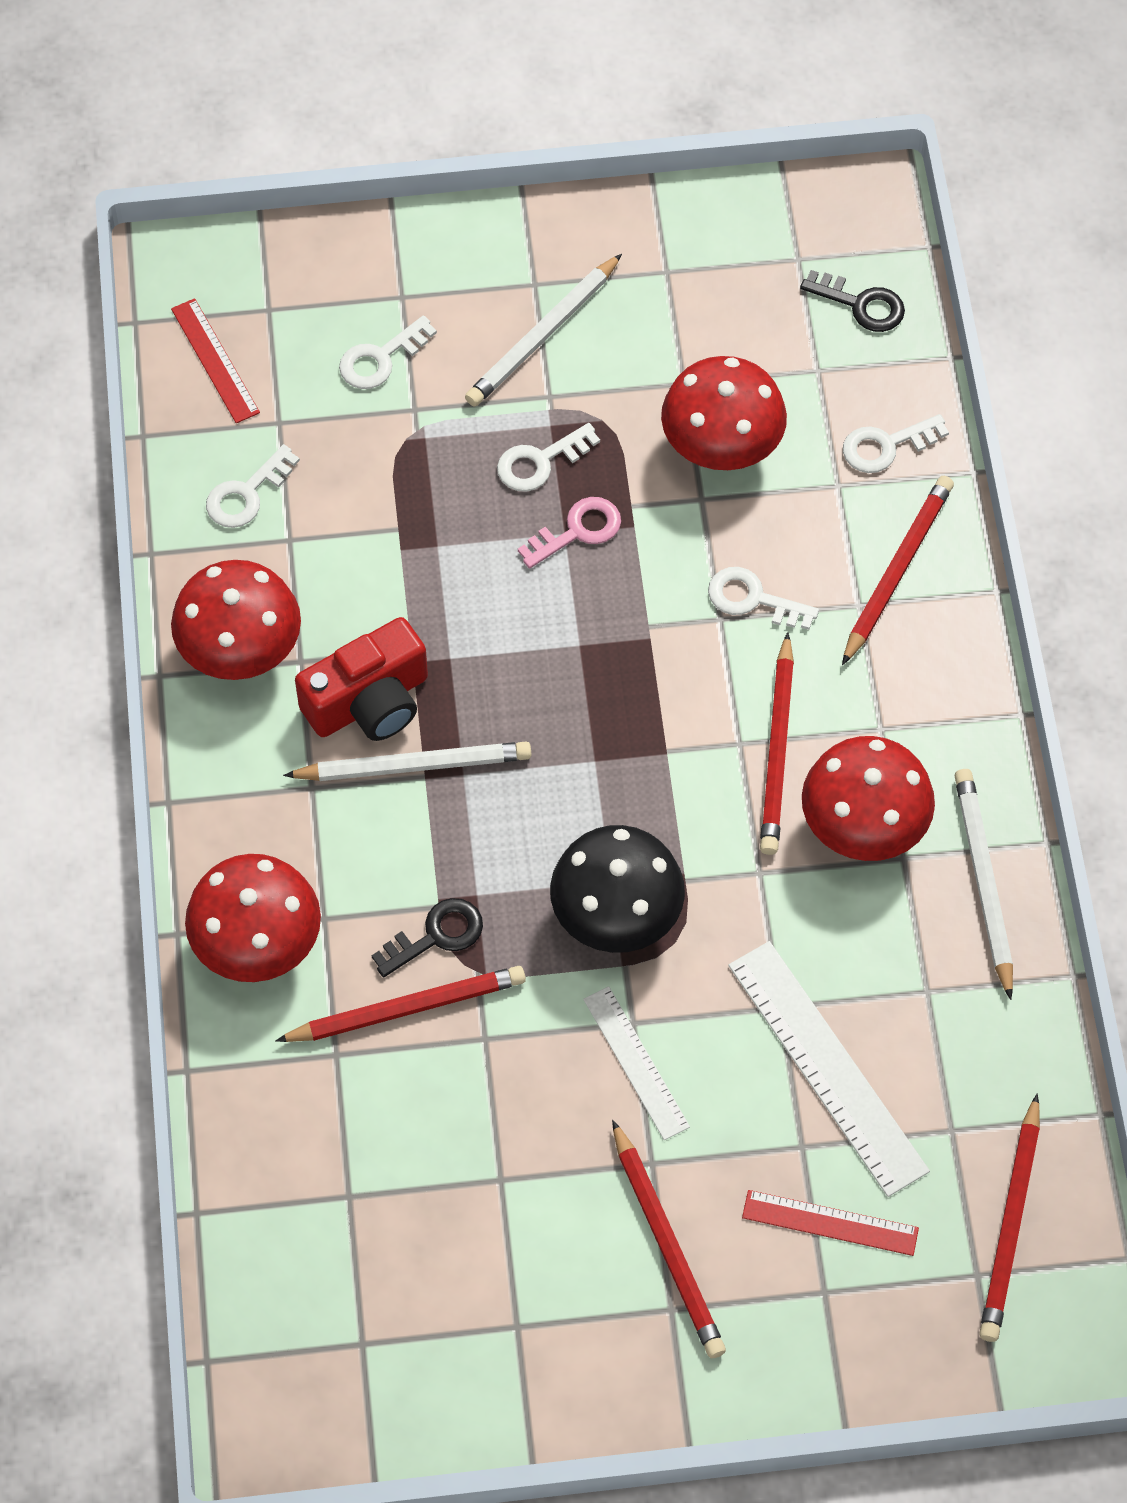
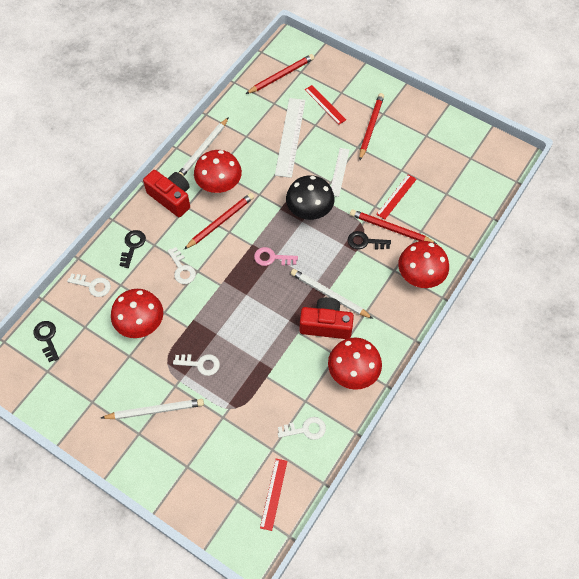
camera: 140 degrees left, 0 degrees up
white key [339,315,437,389] -> none
pink key [518,497,621,569] -> pink key moved to [254,247,298,266]
red pencil [842,476,954,665] -> black key [120,230,146,268]
none -> red camera [143,170,190,217]
none -> red ruler [376,174,417,220]

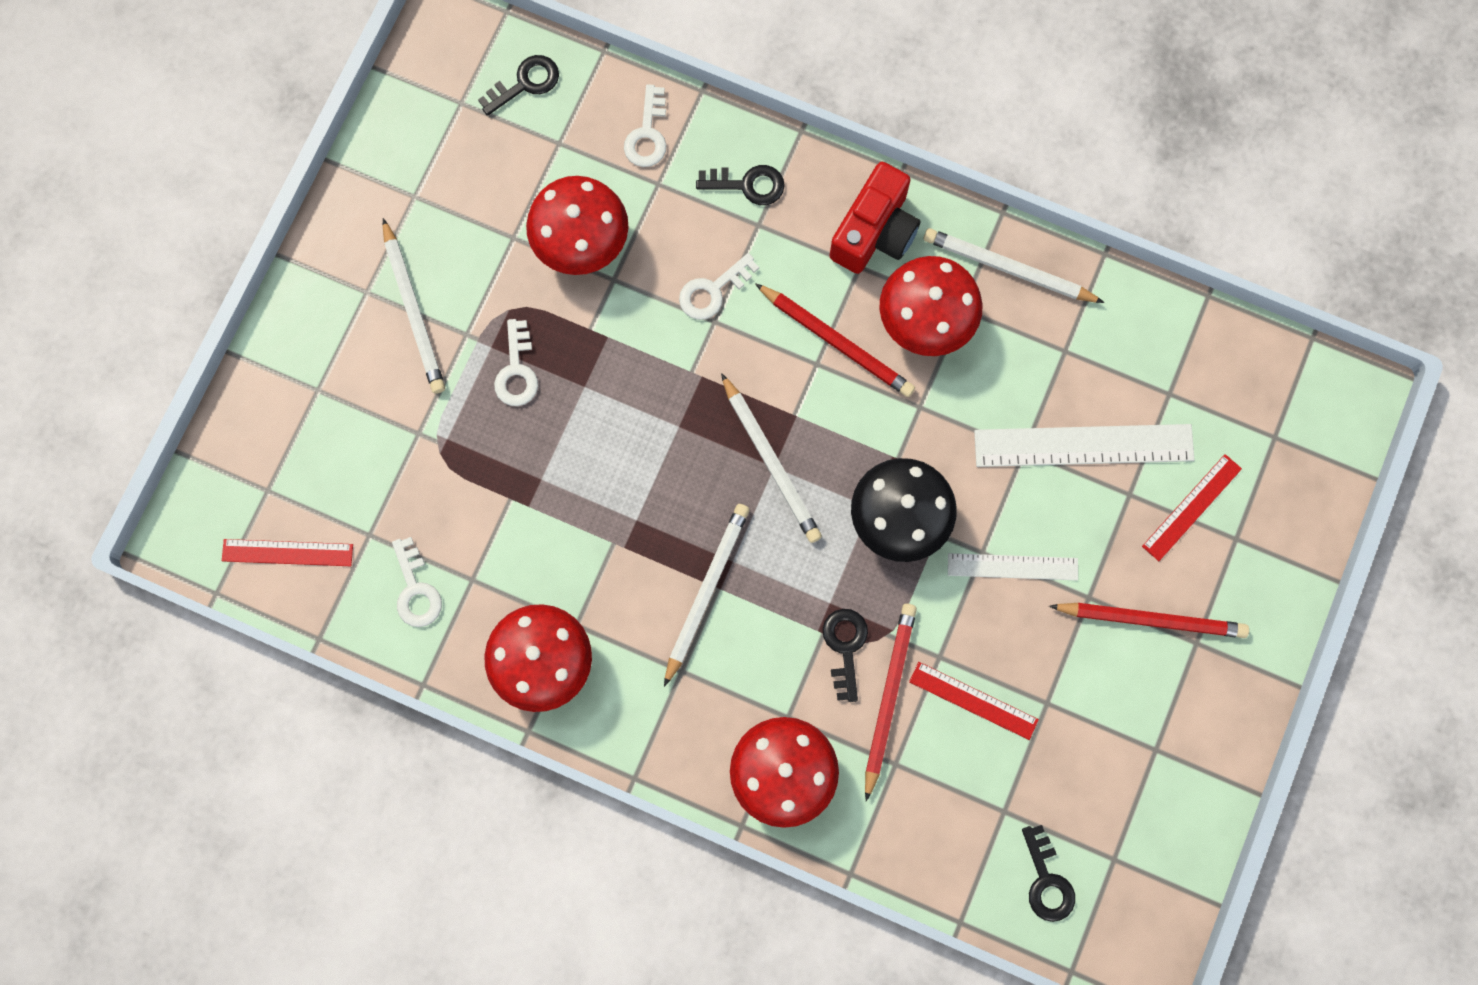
camera: 80 degrees right, 15 degrees up
red pencil [246,54,314,94] -> none
pink key [254,247,298,266] -> white pencil [721,373,822,543]
red camera [300,297,354,339] -> none
none -> black key [1022,825,1075,922]

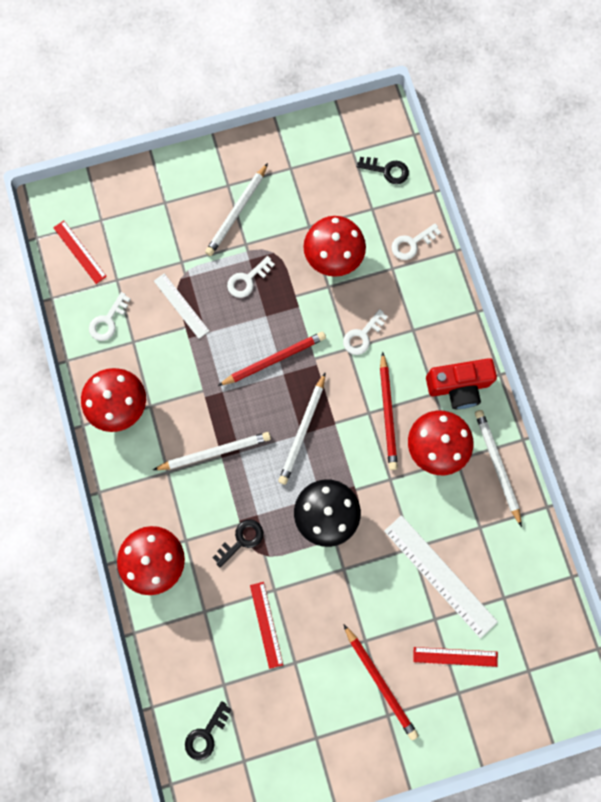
camera: 50 degrees right, 0 degrees up
white key [679,253,759,320] -> white key turned 60 degrees counterclockwise [343,309,388,355]
black key [696,165,785,205] -> none
red pencil [865,604,917,802] -> red pencil moved to [218,332,326,386]
white ruler [948,553,1078,580] -> white ruler moved to [154,273,209,339]

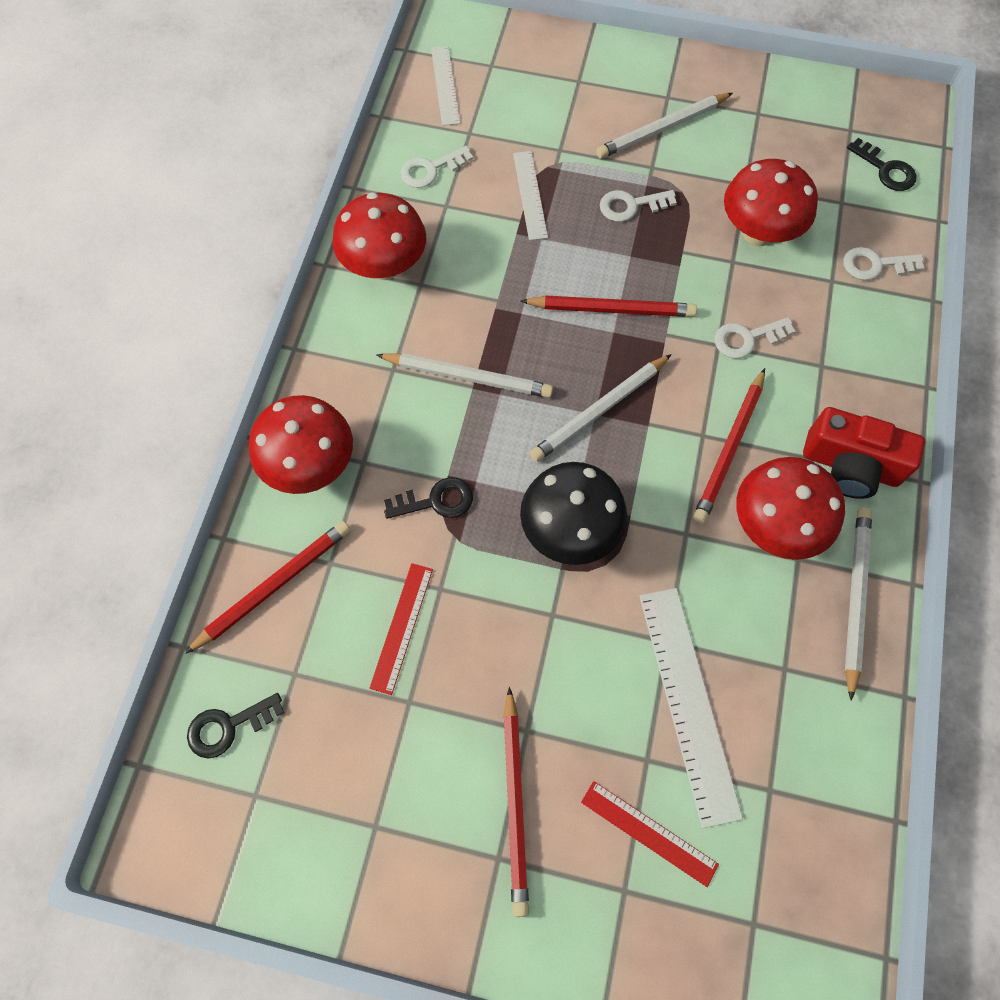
camera: 30 degrees right, 10 degrees down
red ruler [53,220,107,284] -> white ruler [431,46,460,126]
none -> red pencil [185,521,350,654]

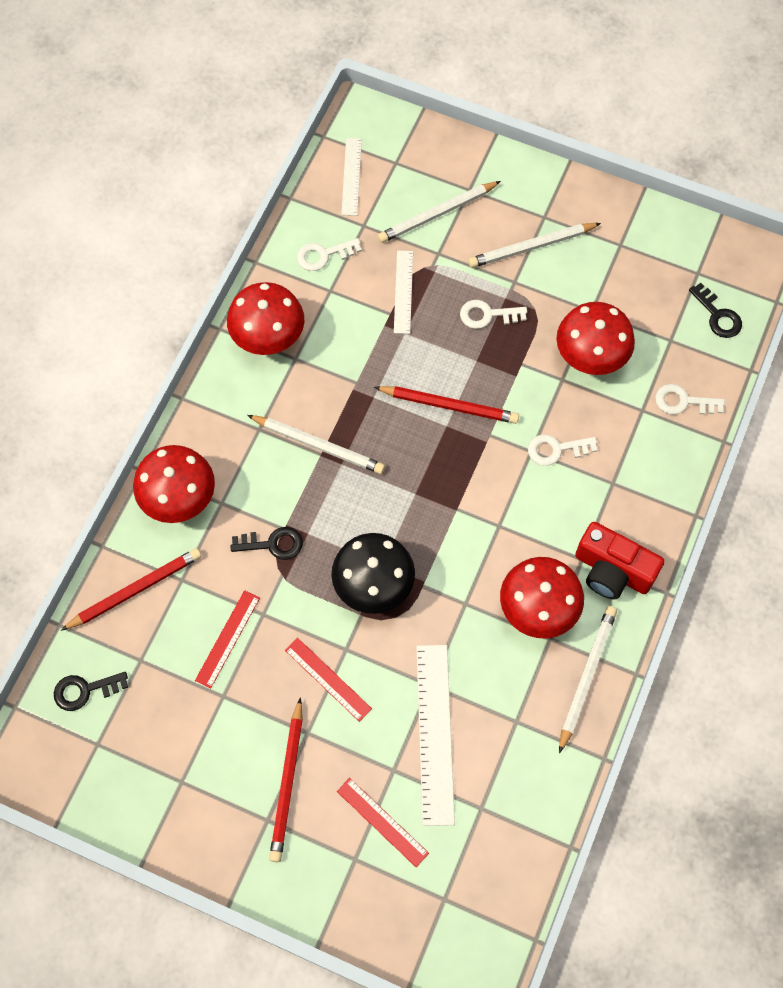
camera: 10 degrees right, 0 degrees up
white pencil [530,354,672,462] -> white pencil moved to [378,181,501,243]
red pencil [693,368,765,524] -> none
none -> red ruler [285,638,372,722]

